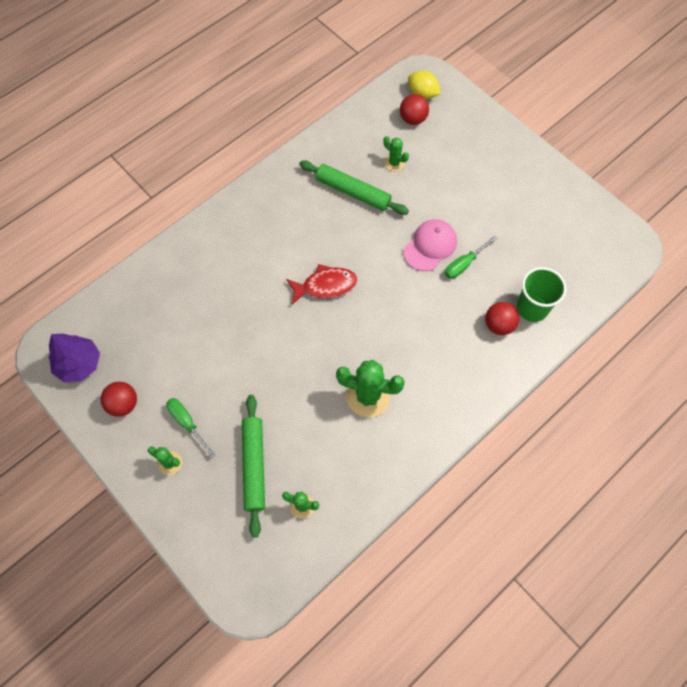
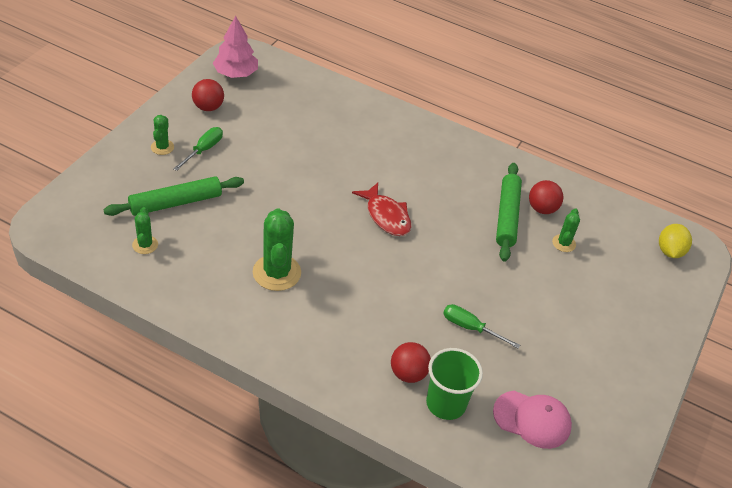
camera: 65 degrees right, 20 degrees down
purple tree [49,334,100,383] -> pink tree [213,16,258,78]
red ball [400,94,429,125] -> red ball moved to [529,180,564,214]
pink cap [404,219,457,271] -> pink cap moved to [493,391,572,449]

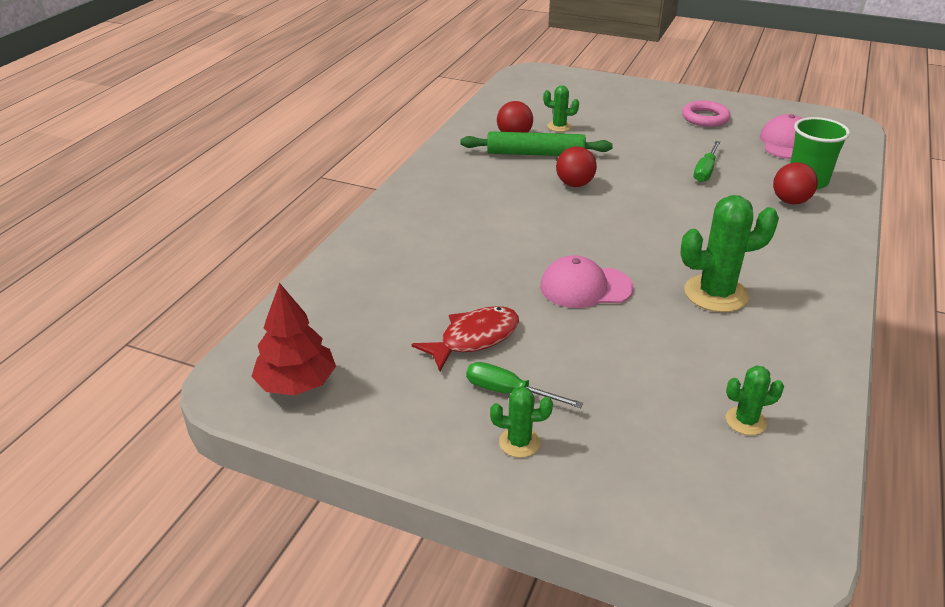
camera: 90 degrees left, 10 degrees down
green rolling pin [103,176,244,216] -> none
red ball [192,79,224,111] -> red ball moved to [556,146,597,187]
pink tree [213,16,258,78] -> red tree [251,283,336,395]
red fish [352,183,411,236] -> red fish moved to [412,306,519,371]
yellow lemon [659,224,692,258] -> none
none -> pink cap [540,255,634,308]
none -> pink ring [682,101,731,127]

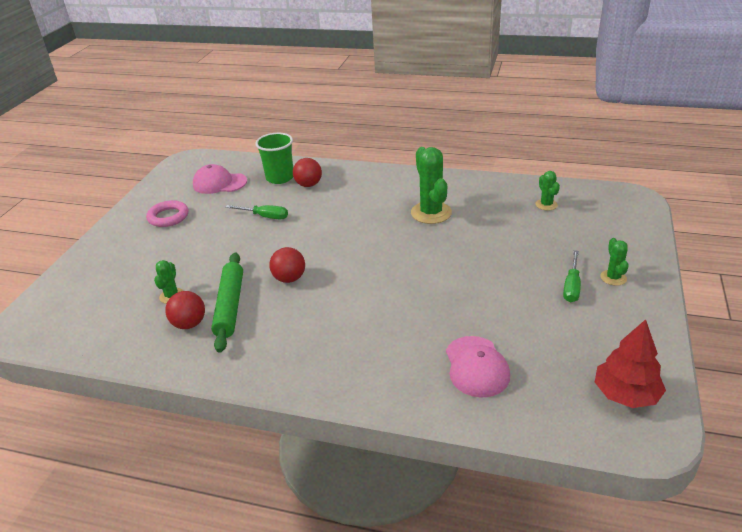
camera: 95 degrees left, 0 degrees up
red fish [412,306,519,371] -> none
pink cap [540,255,634,308] -> pink cap moved to [446,336,510,398]

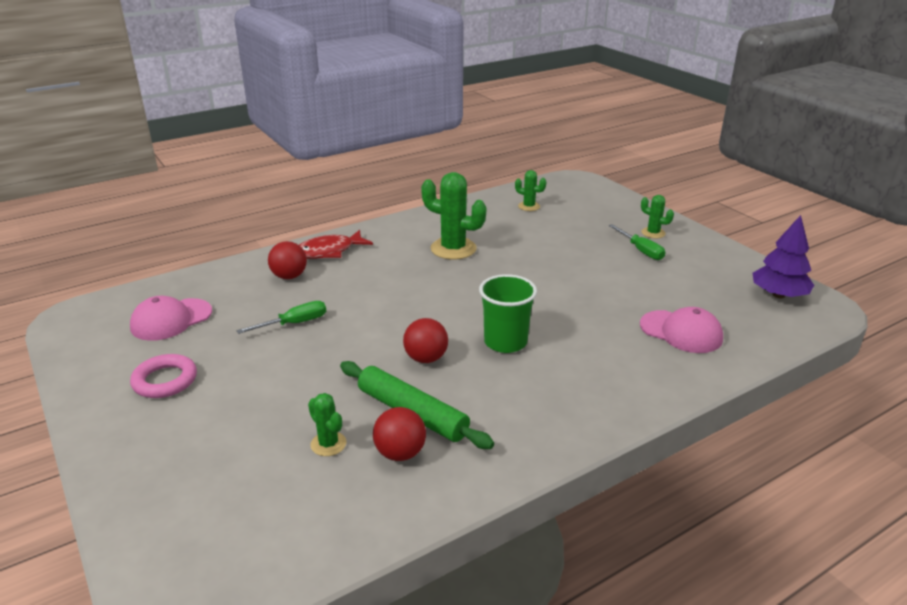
camera: 50 degrees left, 5 degrees down
green cup [255,133,293,184] -> green cup moved to [479,274,537,353]
red tree [595,319,666,408] -> purple tree [752,215,814,298]
none -> red fish [299,230,373,259]

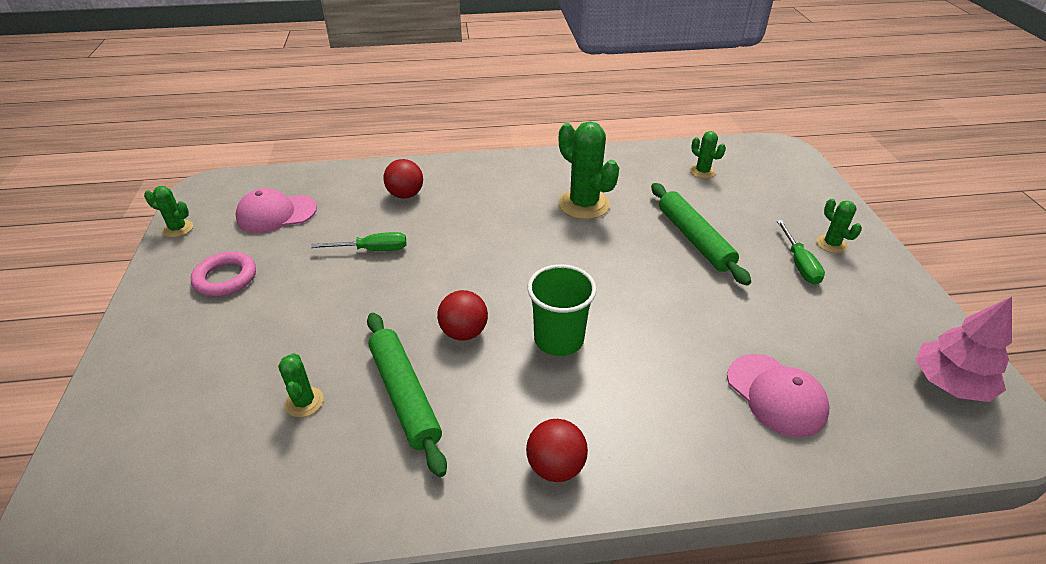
camera: 25 degrees right, 10 degrees up
red fish [299,230,373,259] -> none
red ball [373,407,426,461] -> red ball moved to [526,419,588,482]
purple tree [752,215,814,298] -> pink tree [915,297,1012,402]
none -> green cactus [144,186,193,237]
none -> green rolling pin [651,183,751,286]

